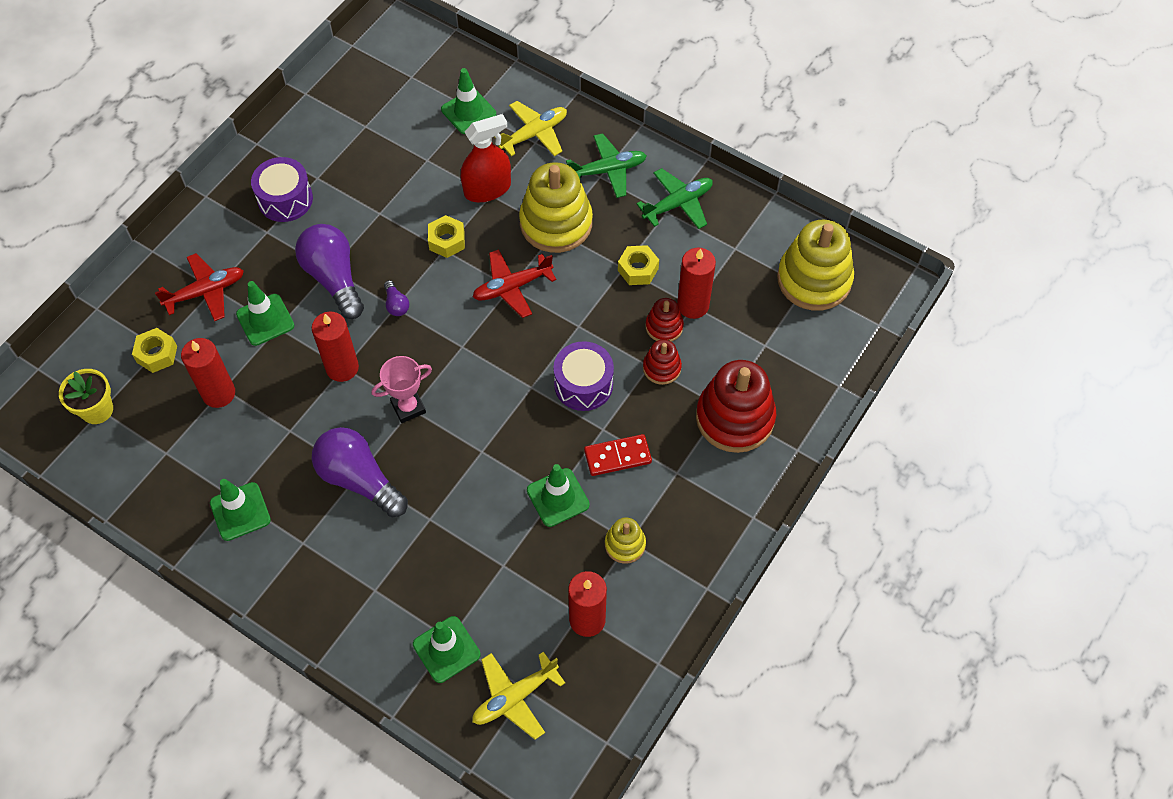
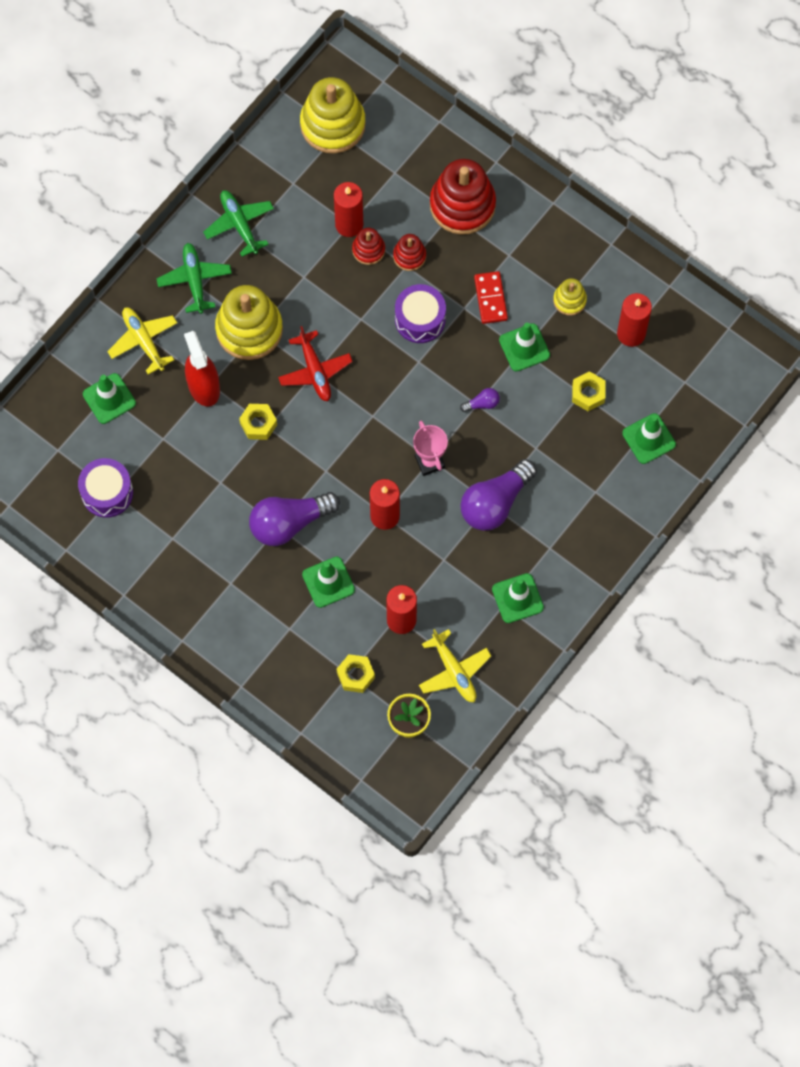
camera: 85 degrees left, 10 degrees up
red plane [155,253,244,321] -> none
purple drum [251,157,313,222] -> purple drum moved to [78,458,133,518]
purple light bulb [384,280,409,316] -> purple light bulb moved to [460,388,500,412]
yellow plane [472,652,565,740] -> yellow plane moved to [419,629,491,702]
yellow nut [618,245,659,285] -> yellow nut moved to [572,371,606,411]

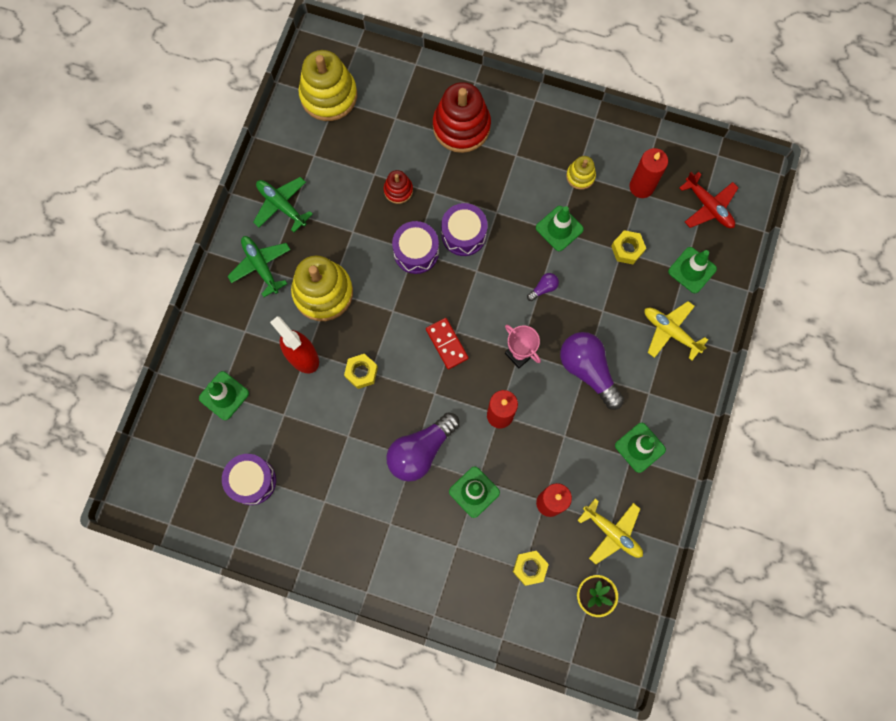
camera: 20 degrees left, 5 degrees up
yellow plane [107,308,177,375] -> yellow plane moved to [645,301,708,360]
red plane [278,326,353,401] -> red plane moved to [679,172,738,228]
red candle [334,182,363,237] -> none
red stacking toy [393,234,426,271] -> none
purple light bulb [460,459,537,531] -> purple light bulb turned 120 degrees clockwise [560,332,624,410]
red domino [474,271,508,324] -> red domino moved to [426,318,468,369]
none -> purple drum [392,221,439,274]

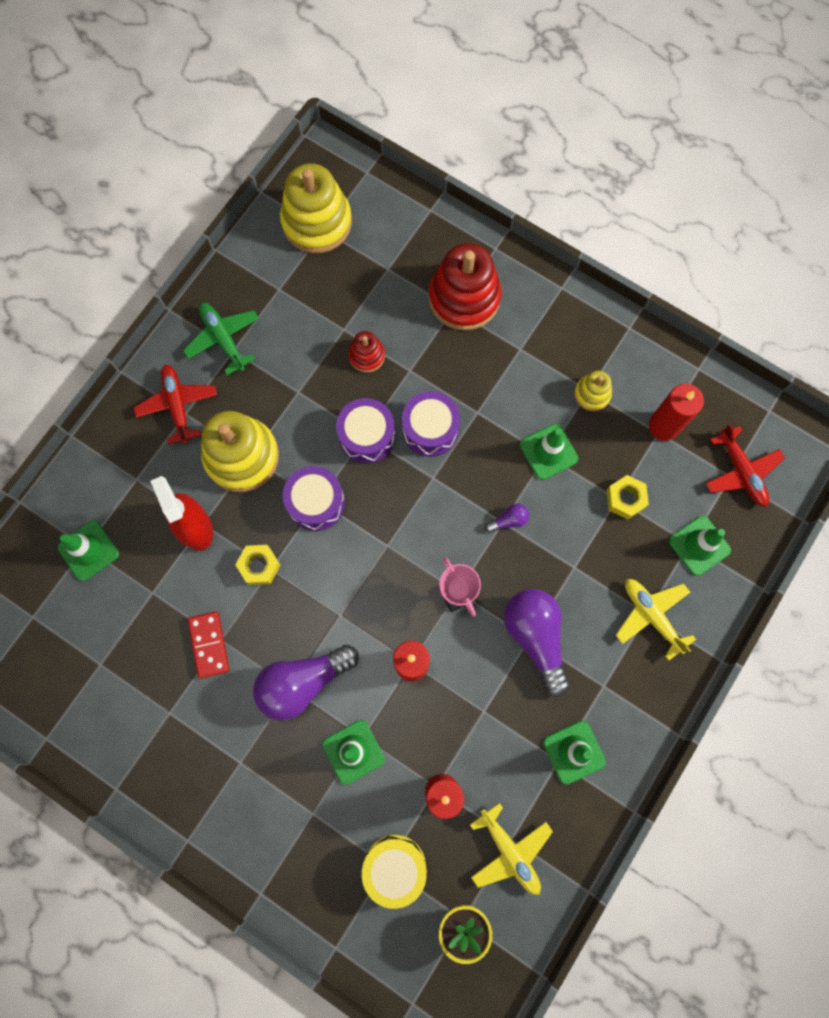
camera: 15 degrees right, 0 degrees up
purple drum [222,454,276,505] -> purple drum moved to [283,466,345,531]
green plane [227,236,290,297] -> red plane [134,364,217,445]
red domino [426,318,468,369] -> red domino moved to [188,611,229,678]
yellow nut [513,551,549,586] -> yellow drum [362,835,427,909]

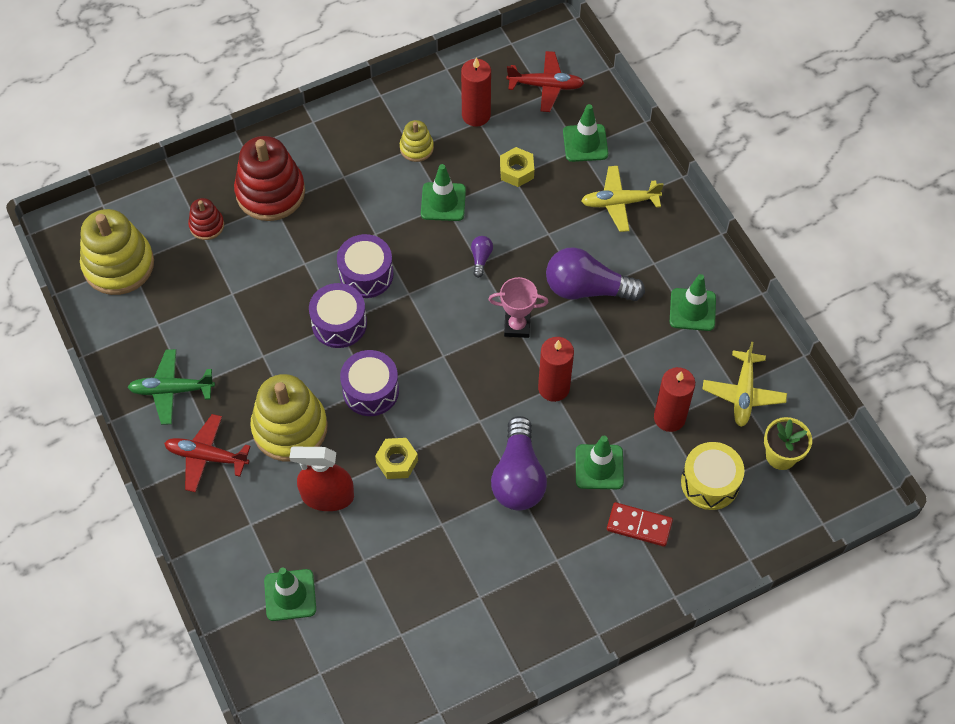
camera: 60 degrees left, 15 degrees down
red domino [188,611,229,678] -> red domino moved to [607,502,673,547]
red stacking toy [348,331,385,372] -> red stacking toy moved to [188,198,224,240]
yellow plane [470,803,553,895] -> yellow plane turned 105 degrees clockwise [702,342,787,427]

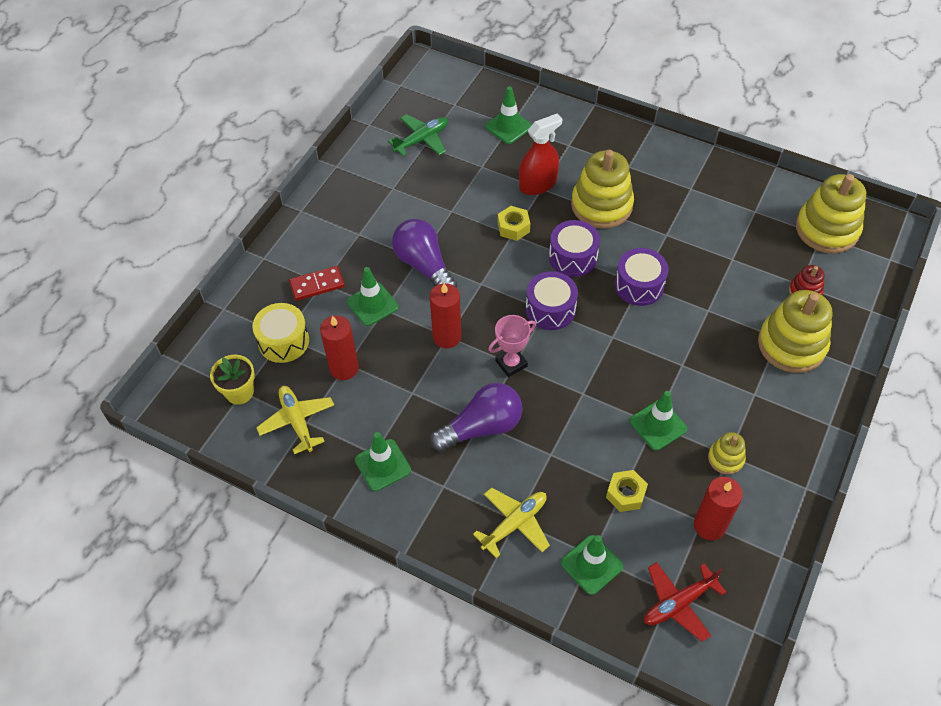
camera: 145 degrees right, 5 degrees down
green plane [128,349,215,425] -> green plane moved to [388,114,448,157]
red plane [164,414,251,492] -> none
red stacking toy [234,136,305,221] -> yellow stacking toy [758,290,832,373]
purple drum [337,234,393,298] -> purple drum moved to [526,271,578,330]
purple light bulb [471,236,493,278] -> none

